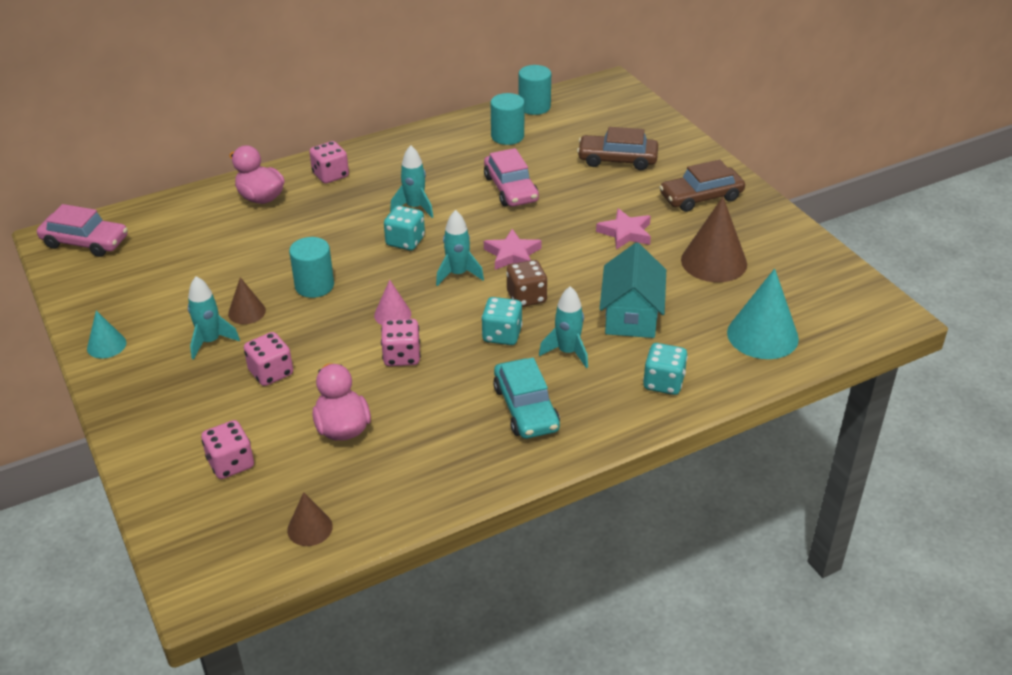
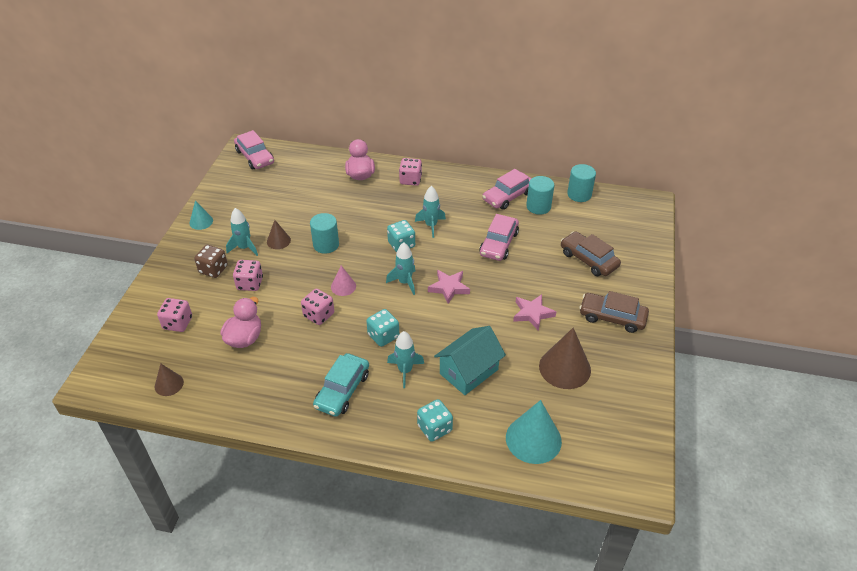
camera: 40 degrees right, 5 degrees up
brown dice [506,260,547,307] -> brown dice moved to [194,245,228,278]
none -> pink car [482,169,532,210]

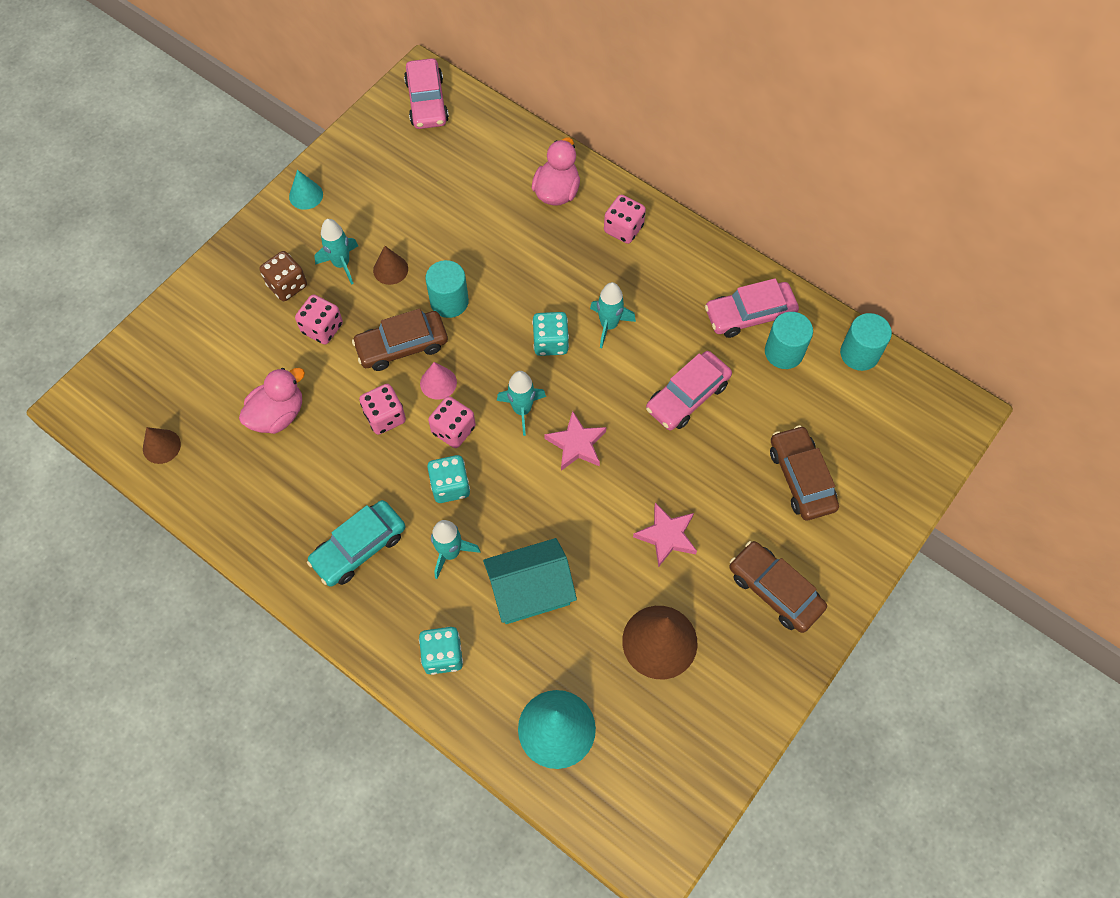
camera: 25 degrees right, 20 degrees up
pink dice [157,298,192,332] -> pink dice moved to [428,396,476,448]
none -> brown car [352,309,448,371]

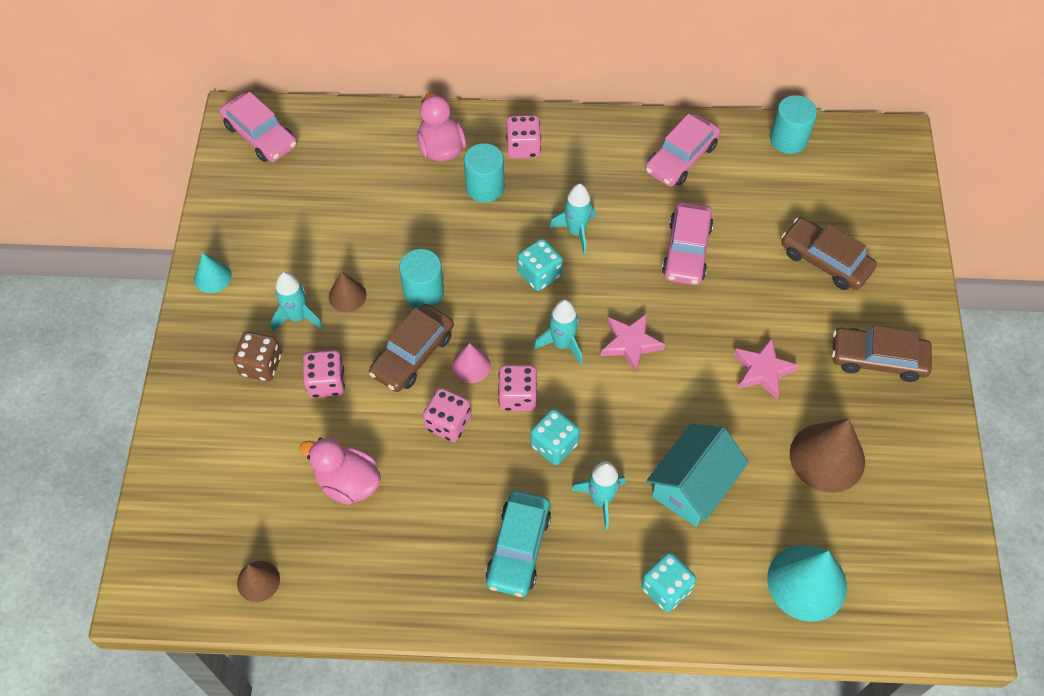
camera: 35 degrees left, 5 degrees down
pink duck [239,368,305,434] -> pink duck turned 75 degrees counterclockwise [300,438,381,505]
turquoise cylinder [765,312,813,369] -> turquoise cylinder moved to [464,143,504,203]

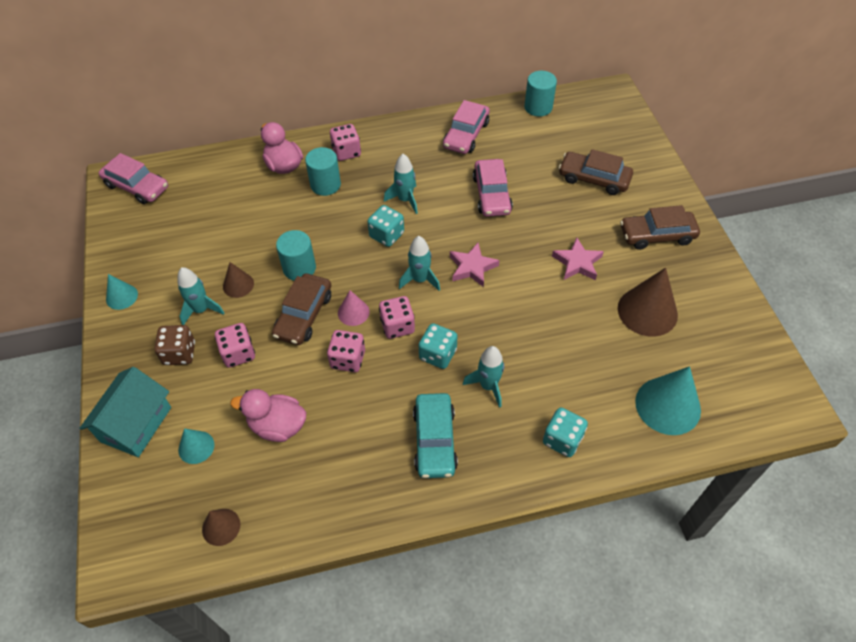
camera: 15 degrees left, 5 degrees down
turquoise house [647,424,749,527] -> turquoise house moved to [79,367,171,457]
none -> turquoise cone [178,428,214,464]

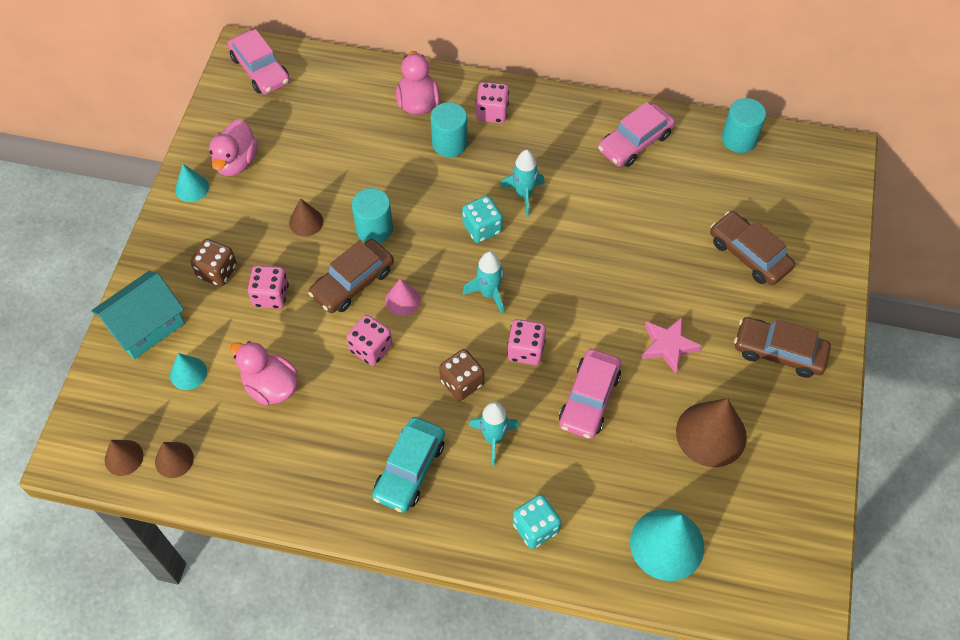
camera: 25 degrees right, 5 degrees up
turquoise rocket [177,267,224,325] -> none
pink dice [379,296,415,339] -> pink dice moved to [507,319,546,365]
turquoise dice [419,323,458,369] -> brown dice [439,349,484,401]
pink star [450,243,500,287] -> none
pink car [473,159,513,217] -> pink car moved to [559,349,621,439]
none -> brown cone [105,440,144,476]
none -> pink duck [209,119,258,176]

